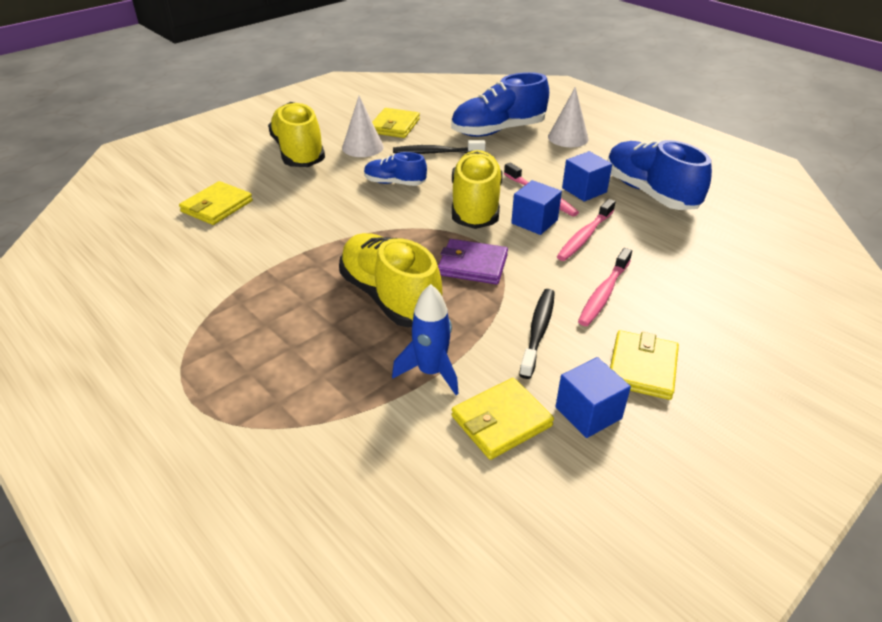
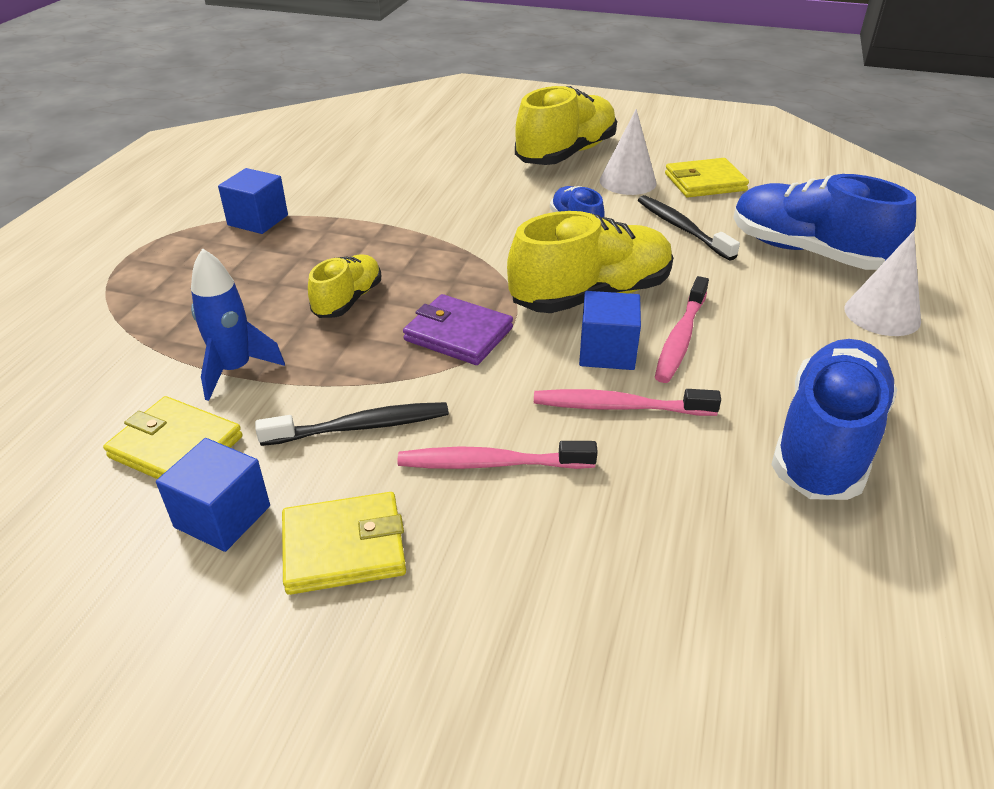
camera: 60 degrees right, 0 degrees up
yellow wallet [179,181,253,225] -> none
yellow shoe [339,233,442,328] -> yellow shoe [308,254,381,318], size x0.56
purple wallet [438,239,508,284] -> purple wallet turned 45 degrees counterclockwise [403,294,513,365]
blue cube [562,151,612,202] -> blue cube moved to [218,168,288,234]

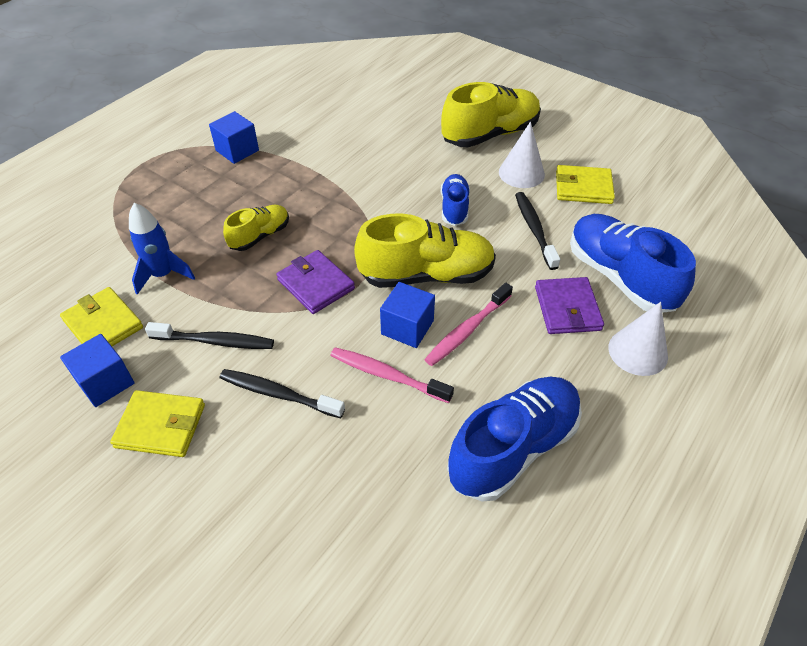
camera: 20 degrees right, 10 degrees up
pink toothbrush [397,441,598,469] -> black toothbrush [220,369,345,418]
none -> purple wallet [535,277,604,334]

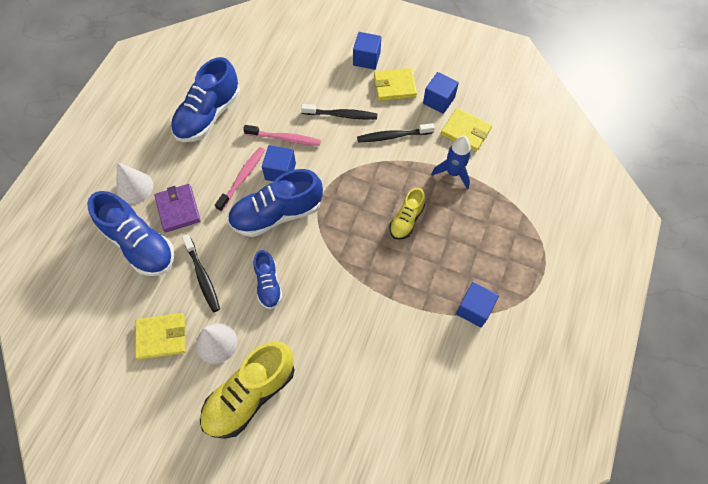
camera: 165 degrees right, 15 degrees up
purple wallet [276,250,355,314] -> none
yellow shoe [354,213,496,288] -> blue shoe [228,169,323,237]
none -> blue cube [353,32,381,70]

